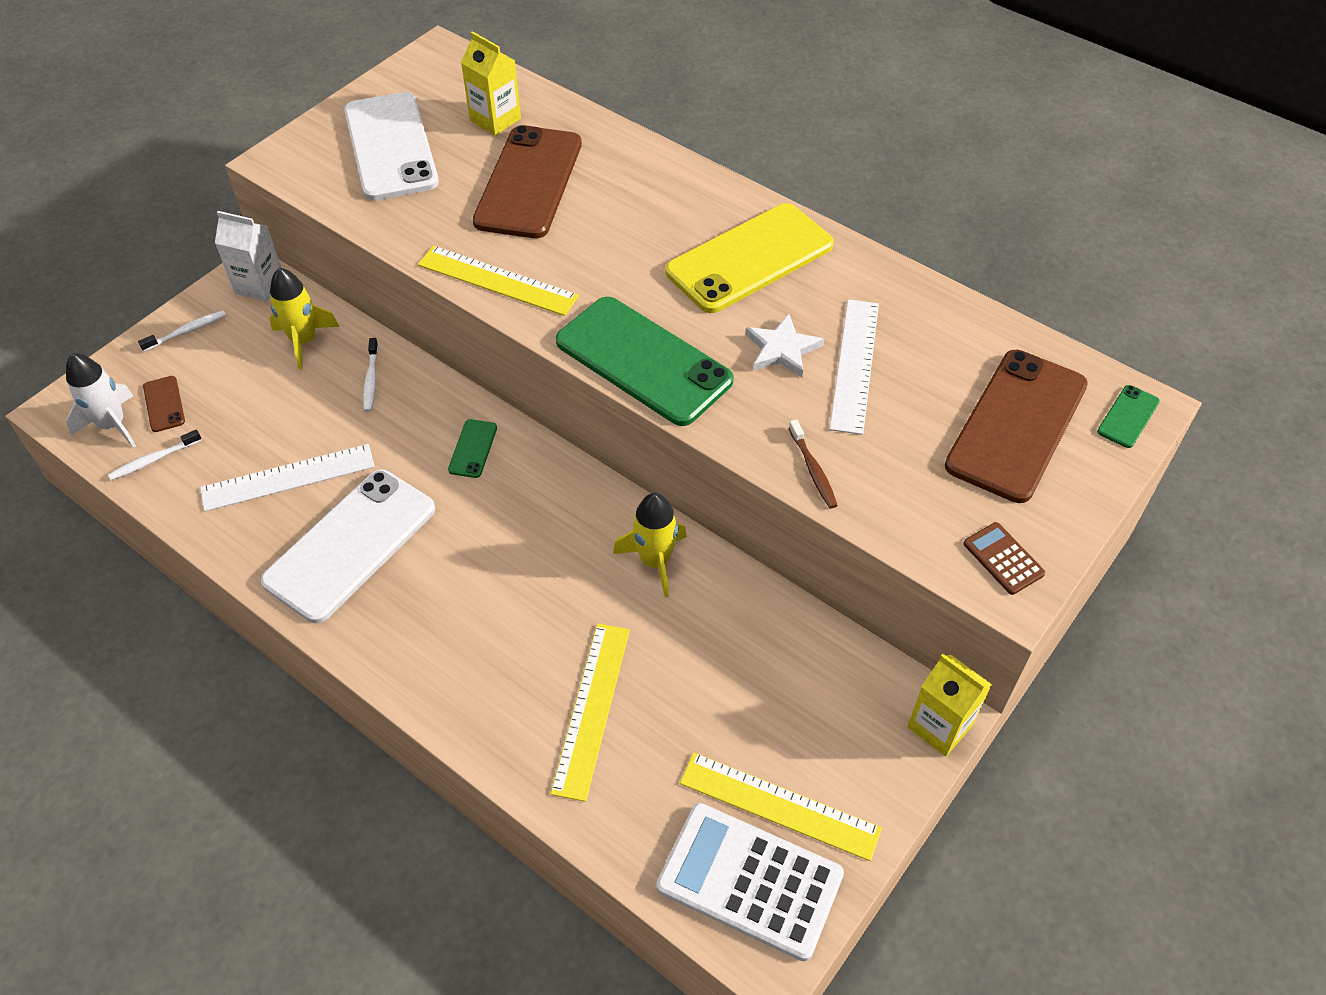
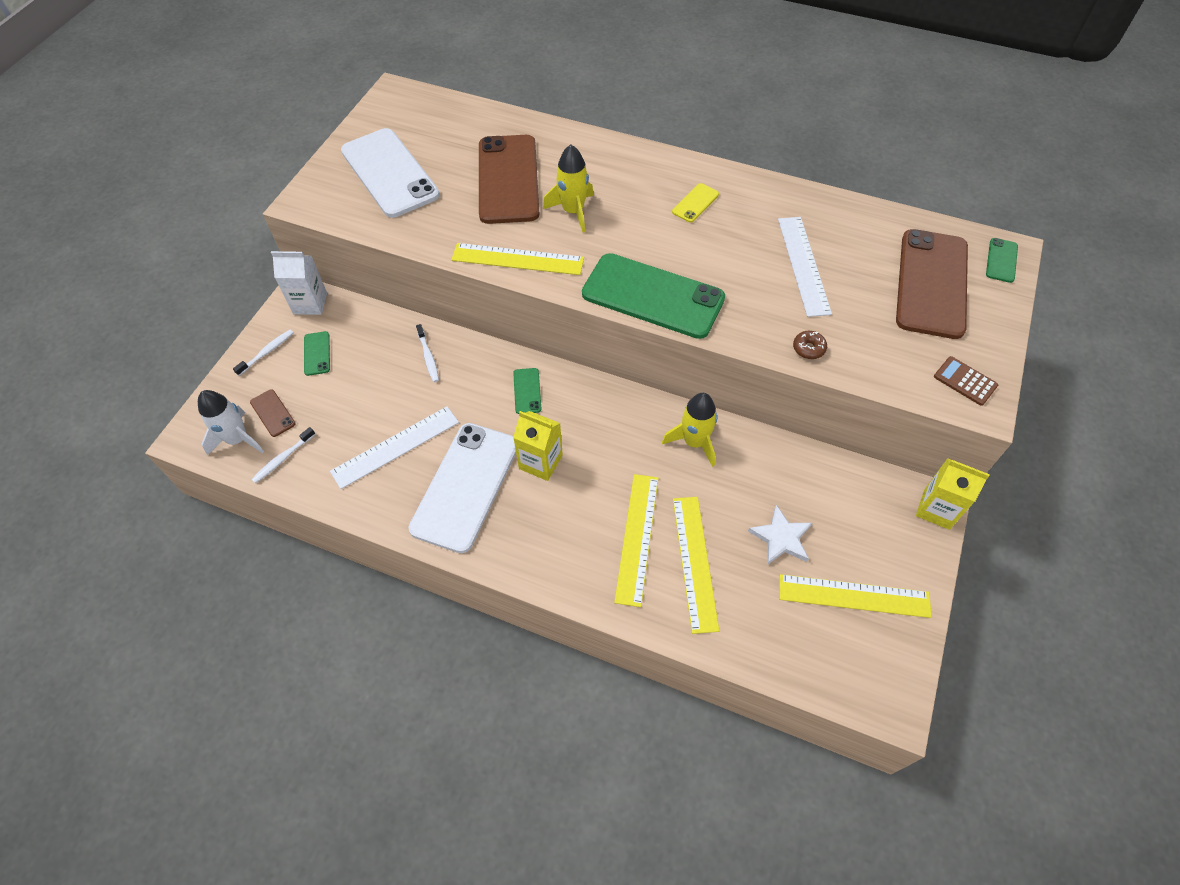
camera: 15 degrees left, 5 degrees up
yellow rocket [269,268,340,370] -> yellow rocket moved to [543,145,594,233]
yellow carton [461,31,521,136] -> yellow carton moved to [513,411,563,481]
white calculator [657,803,844,962] -> none
yellow phone [665,203,834,313] -> yellow phone [672,183,719,223], size x0.42
white star [745,314,824,377] -> white star moved to [748,505,812,565]
brown toothbrush [789,420,838,509] -> brown donut [793,331,827,359]
none -> green phone [304,331,330,376]
none -> yellow ruler [614,474,658,607]

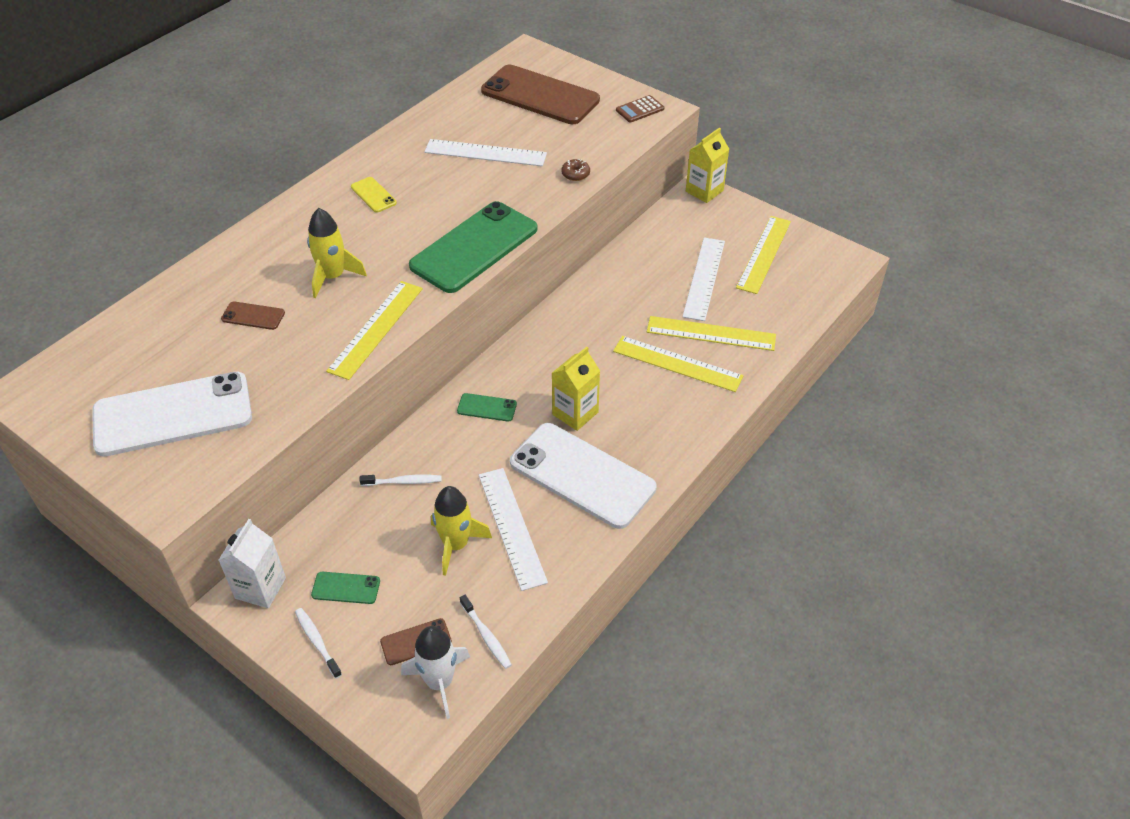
camera: 75 degrees left, 10 degrees down
brown phone [479,135,539,224] -> brown phone [221,301,285,330], size x0.42
yellow rocket [662,393,717,467] -> yellow rocket moved to [431,486,492,576]
white star [748,505,812,565] -> white ruler [682,237,725,321]
green phone [986,238,1018,283] -> none

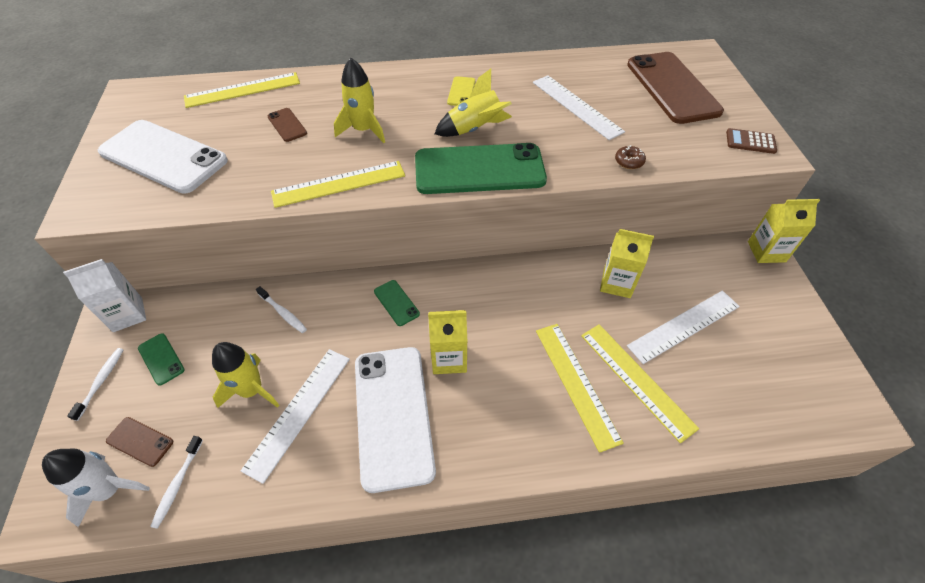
camera: 45 degrees right, 5 degrees up
yellow ruler [736,216,791,294] -> yellow ruler moved to [184,72,300,108]
none -> yellow rocket [435,69,512,137]
none -> yellow carton [600,229,654,298]

